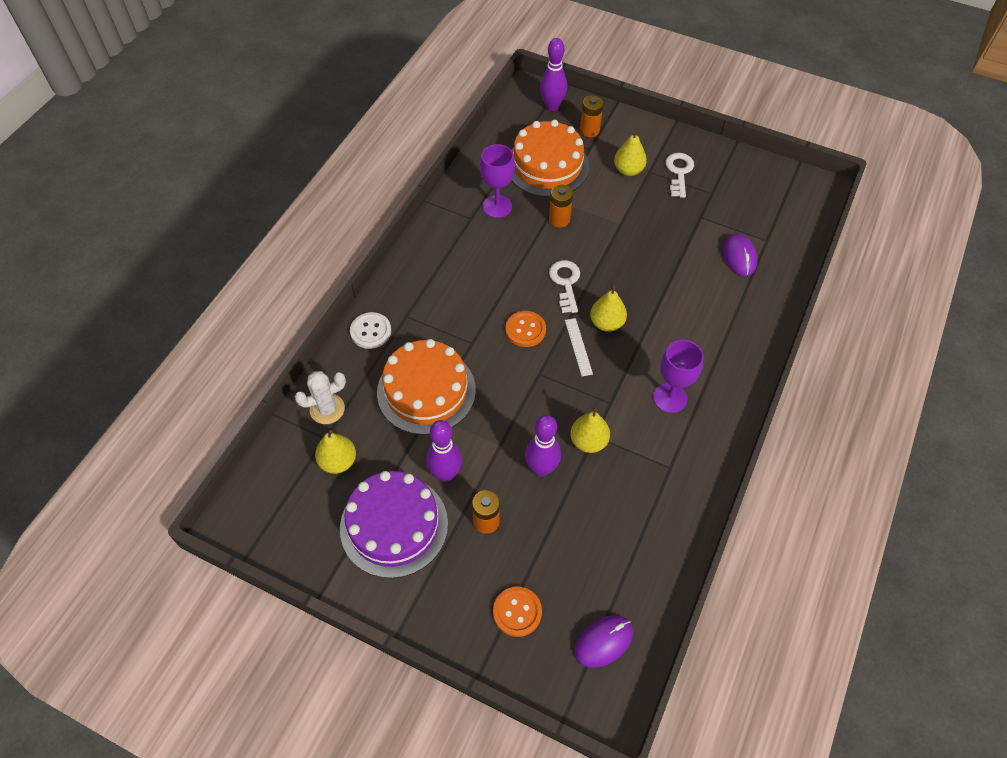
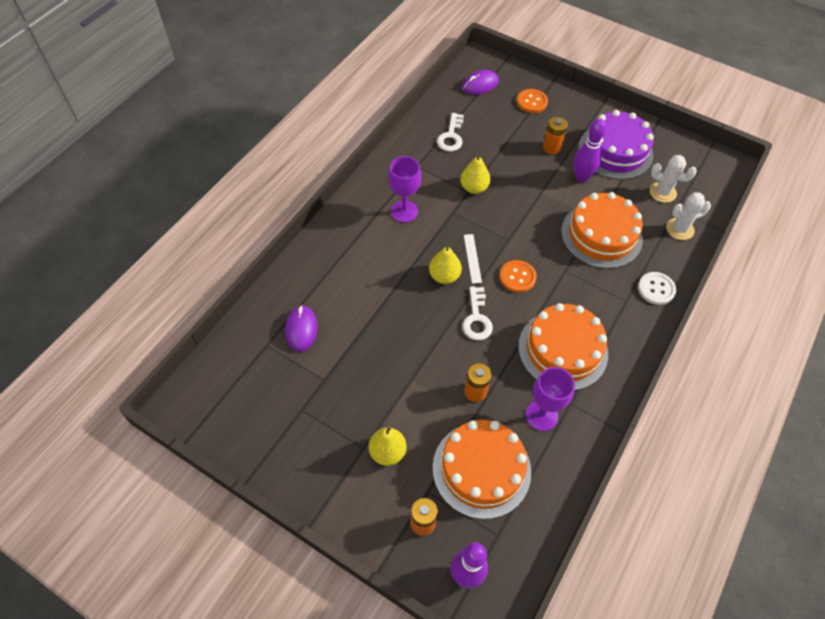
camera: 175 degrees left, 0 degrees up
yellow pear [315,430,356,474] -> white cactus [650,155,697,203]
purple bowling pin [525,415,561,477] -> none
white key [665,153,694,198] -> white key moved to [437,113,464,151]
none -> orange cake [518,303,608,391]

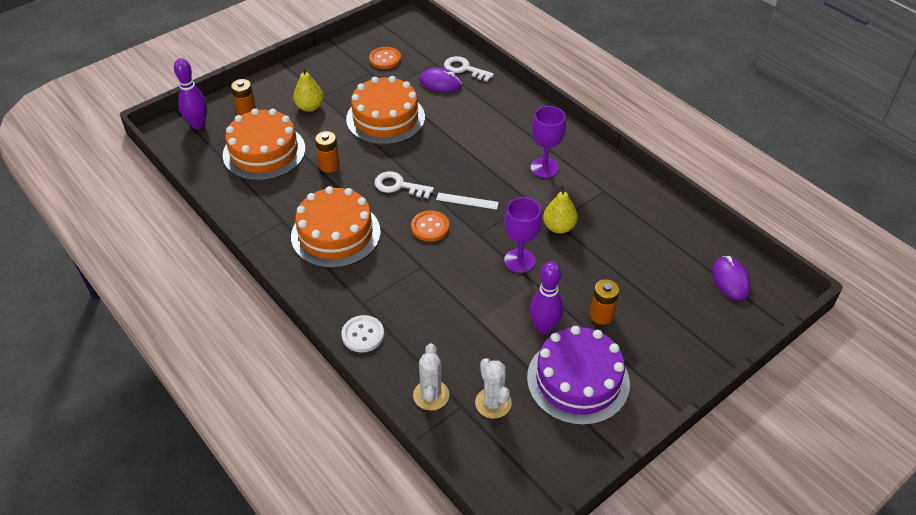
camera: 110 degrees right, 10 degrees down
yellow pear [429,245,462,284] -> none
white key [437,113,464,151] -> white key moved to [444,56,494,82]
orange button [517,89,548,113] -> orange button moved to [369,47,401,69]
purple goblet [526,367,575,431] -> purple goblet moved to [504,197,542,273]
orange cake [561,192,643,269] -> orange cake moved to [346,76,425,145]
white cactus [650,155,697,203] -> white cactus turned 60 degrees counterclockwise [475,358,512,419]

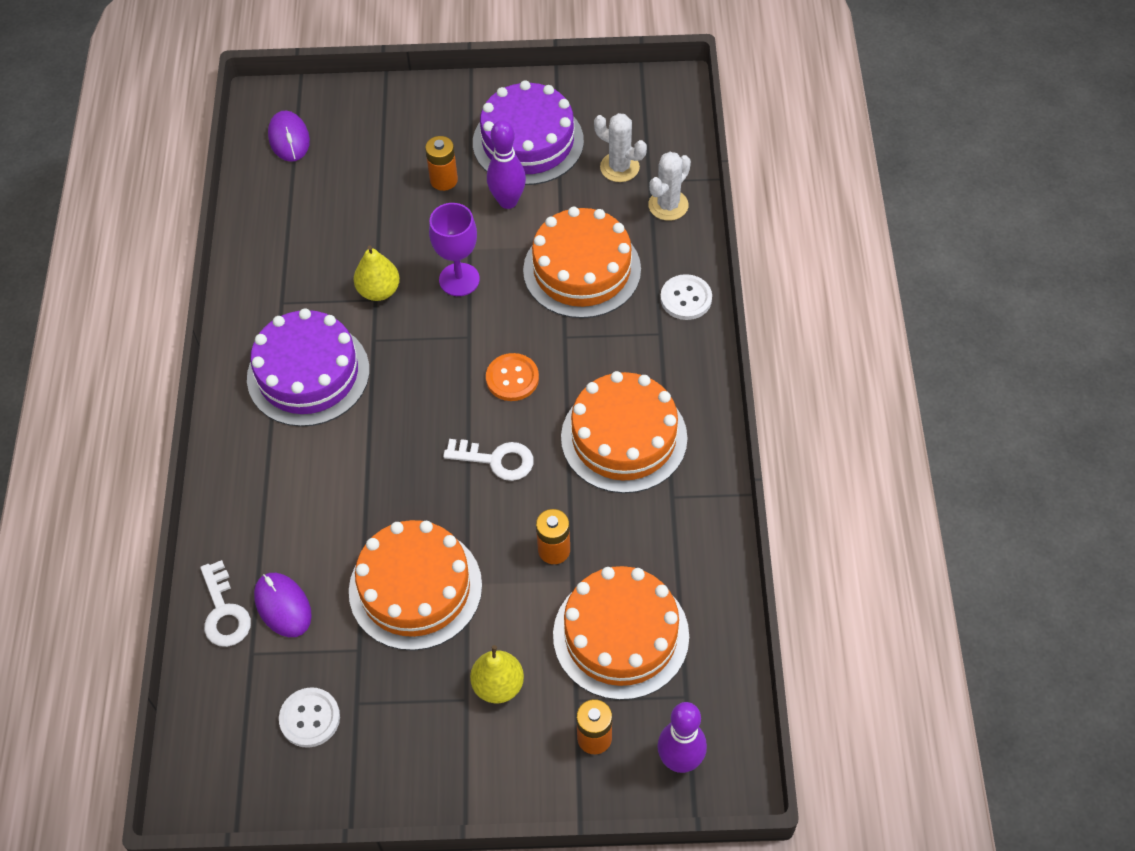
camera: 140 degrees left, 10 degrees up
orange button [369,47,401,69] -> white button [279,687,340,748]
white key [375,171,434,198] -> white key turned 45 degrees counterclockwise [443,439,534,481]
white ruler [436,193,499,210] -> none
white cactus [475,358,512,419] -> white cactus turned 75 degrees counterclockwise [594,113,647,182]
purple goblet [530,106,566,178] -> purple cake [247,308,369,427]
purple mouse [712,256,751,300] -> purple mouse turned 45 degrees counterclockwise [268,111,310,162]
none -> orange cake [523,207,641,318]

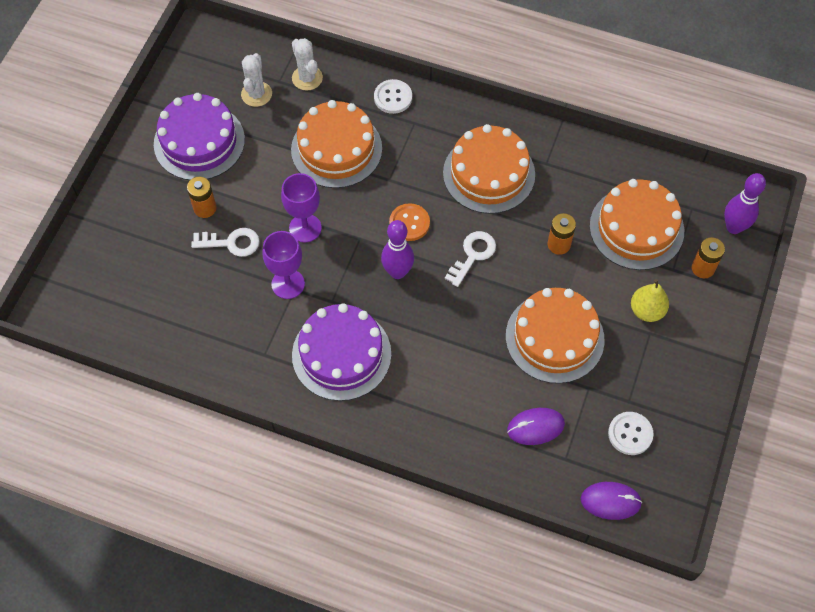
camera: 70 degrees left, 5 degrees up
white key [200,560,251,647] -> white key moved to [191,228,260,257]
purple mouse [268,111,310,162] -> purple mouse moved to [581,482,642,520]
yellow pear [354,245,400,301] -> purple goblet [262,231,305,299]
purple bowling pin [487,120,526,209] -> purple bowling pin moved to [381,220,414,279]
white cactus [594,113,647,182] -> white cactus turned 45 degrees counterclockwise [241,53,272,107]

